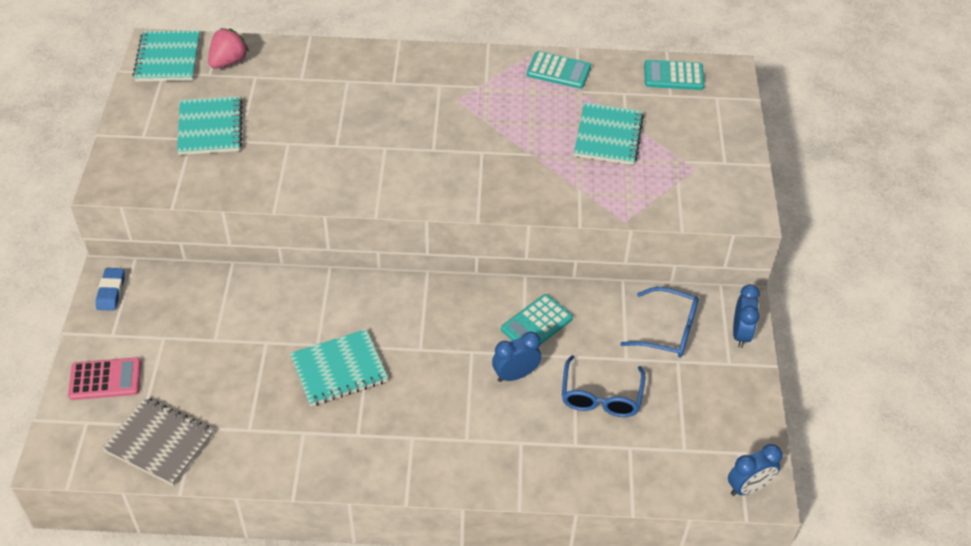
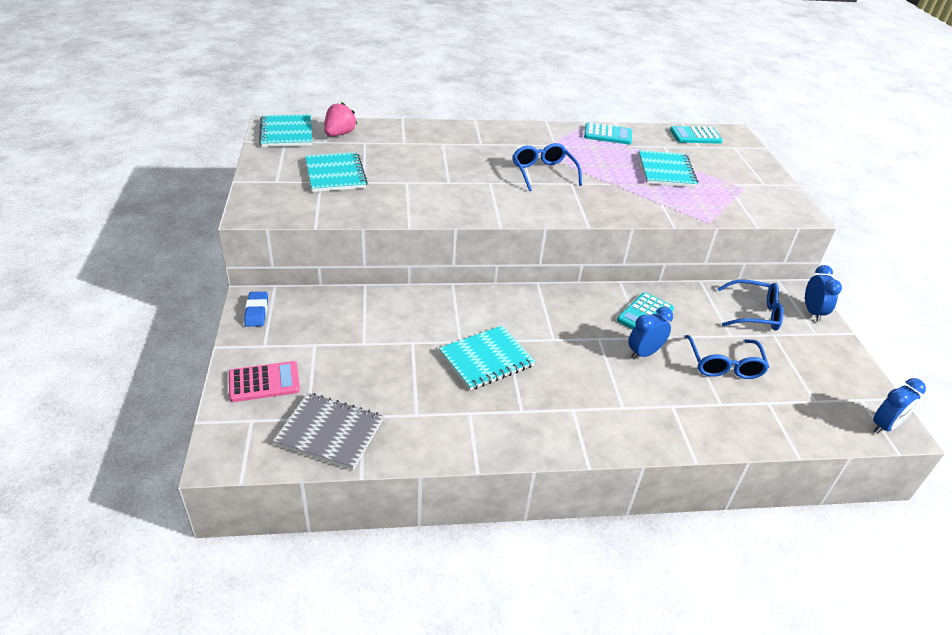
camera: 10 degrees left, 10 degrees down
none -> blue glasses [513,143,582,191]

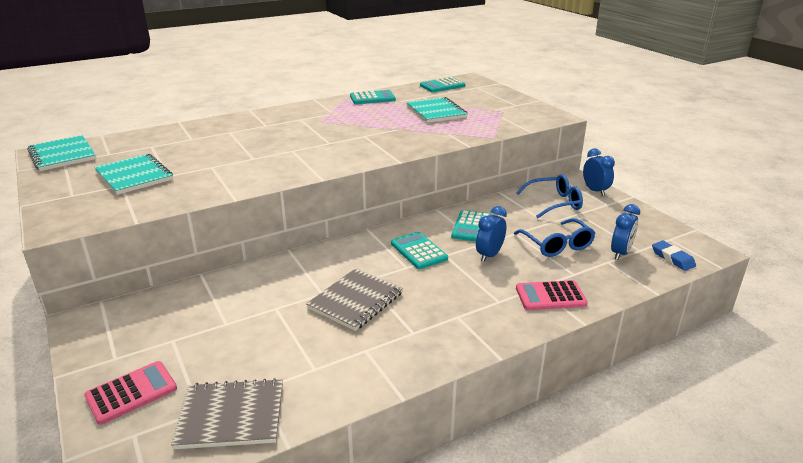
camera: 20 degrees left, 10 degrees down
blue eraser [244,292,268,327] -> blue eraser moved to [652,241,696,271]
pink strawberry [324,102,357,136] -> none
turquoise notebook [439,326,535,390] -> grey notebook [306,268,403,331]
blue glasses [513,143,582,191] -> none
blue clock [873,378,926,434] -> blue clock moved to [611,204,640,260]
none -> turquoise calculator [391,232,448,269]
none -> pink calculator [516,280,588,310]

